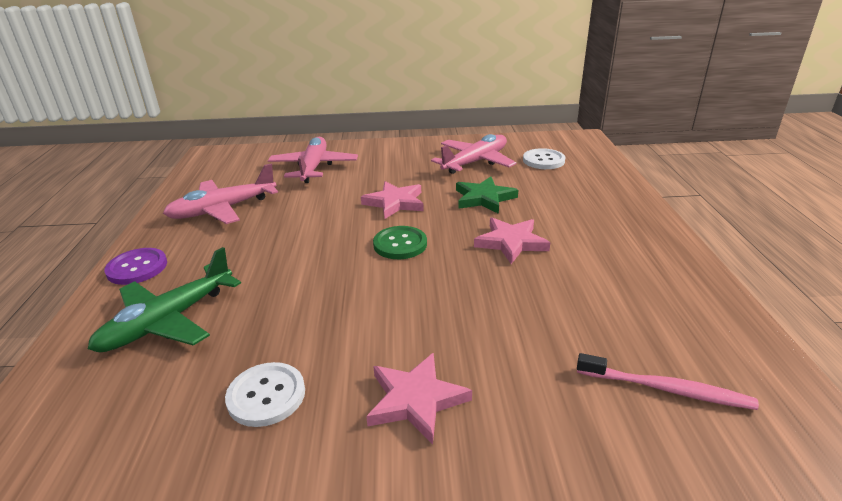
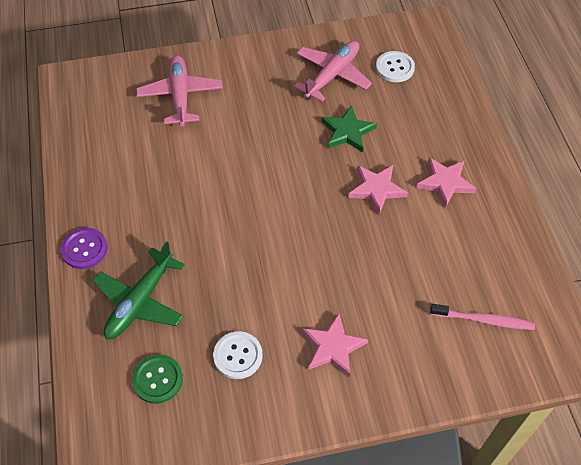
camera: 10 degrees left, 25 degrees up
pink plane [163,164,278,224] -> none
pink star [361,181,424,219] -> pink star moved to [416,157,476,208]
green button [373,226,427,259] -> green button moved to [132,354,183,404]

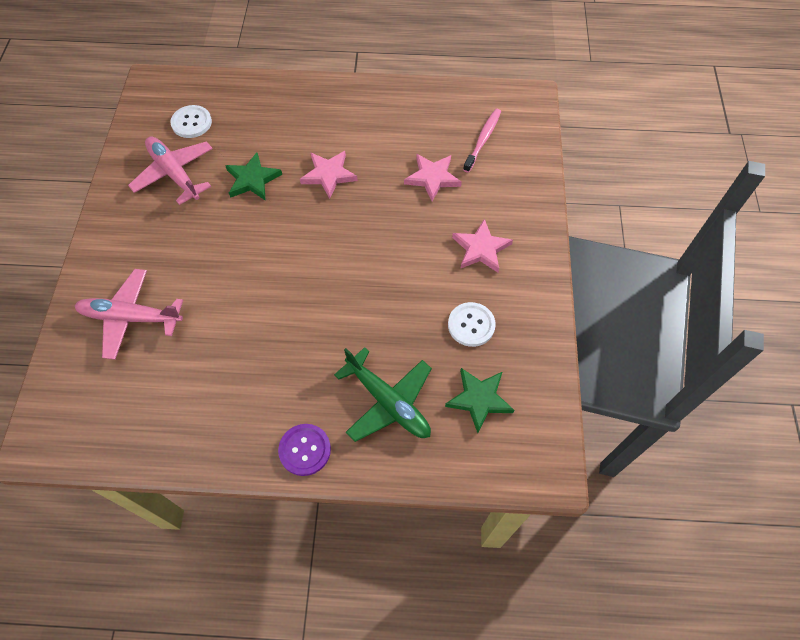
camera: 75 degrees left, 5 degrees up
green button [132,354,183,404] -> green star [445,368,515,433]
pink star [416,157,476,208] -> pink star moved to [404,154,462,201]

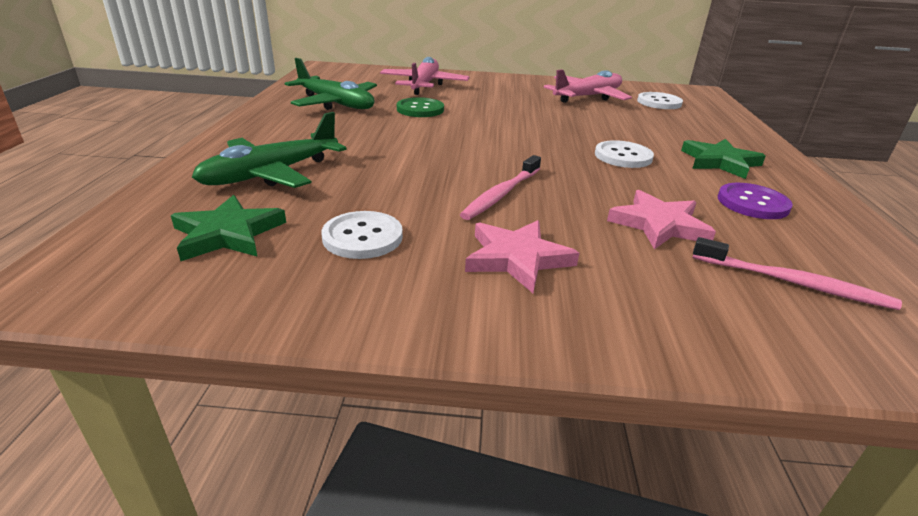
camera: 90 degrees right, 30 degrees down
green star [225,152,282,201] -> green star moved to [681,139,766,179]
purple button [278,424,331,476] -> purple button moved to [718,183,793,219]
pink star [300,151,358,199] -> white button [595,140,654,168]
none -> green plane [285,58,377,110]
none -> green button [397,97,444,117]
none -> pink toothbrush [460,155,541,220]

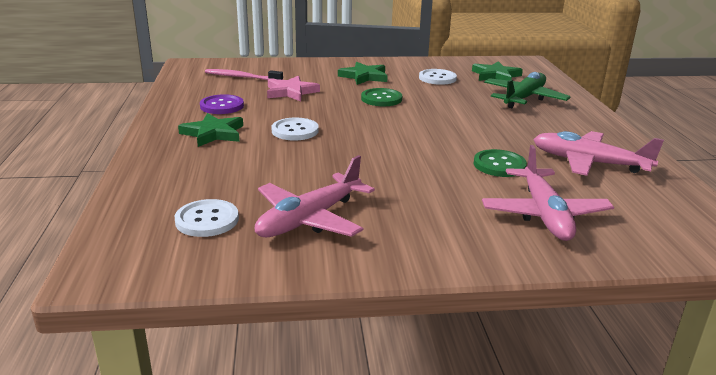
camera: 170 degrees right, 5 degrees down
green plane [285,58,377,110] -> pink plane [533,131,664,176]
pink toothbrush [460,155,541,220] -> green button [361,88,402,106]
pink star [465,220,579,293] -> green star [338,62,388,85]

